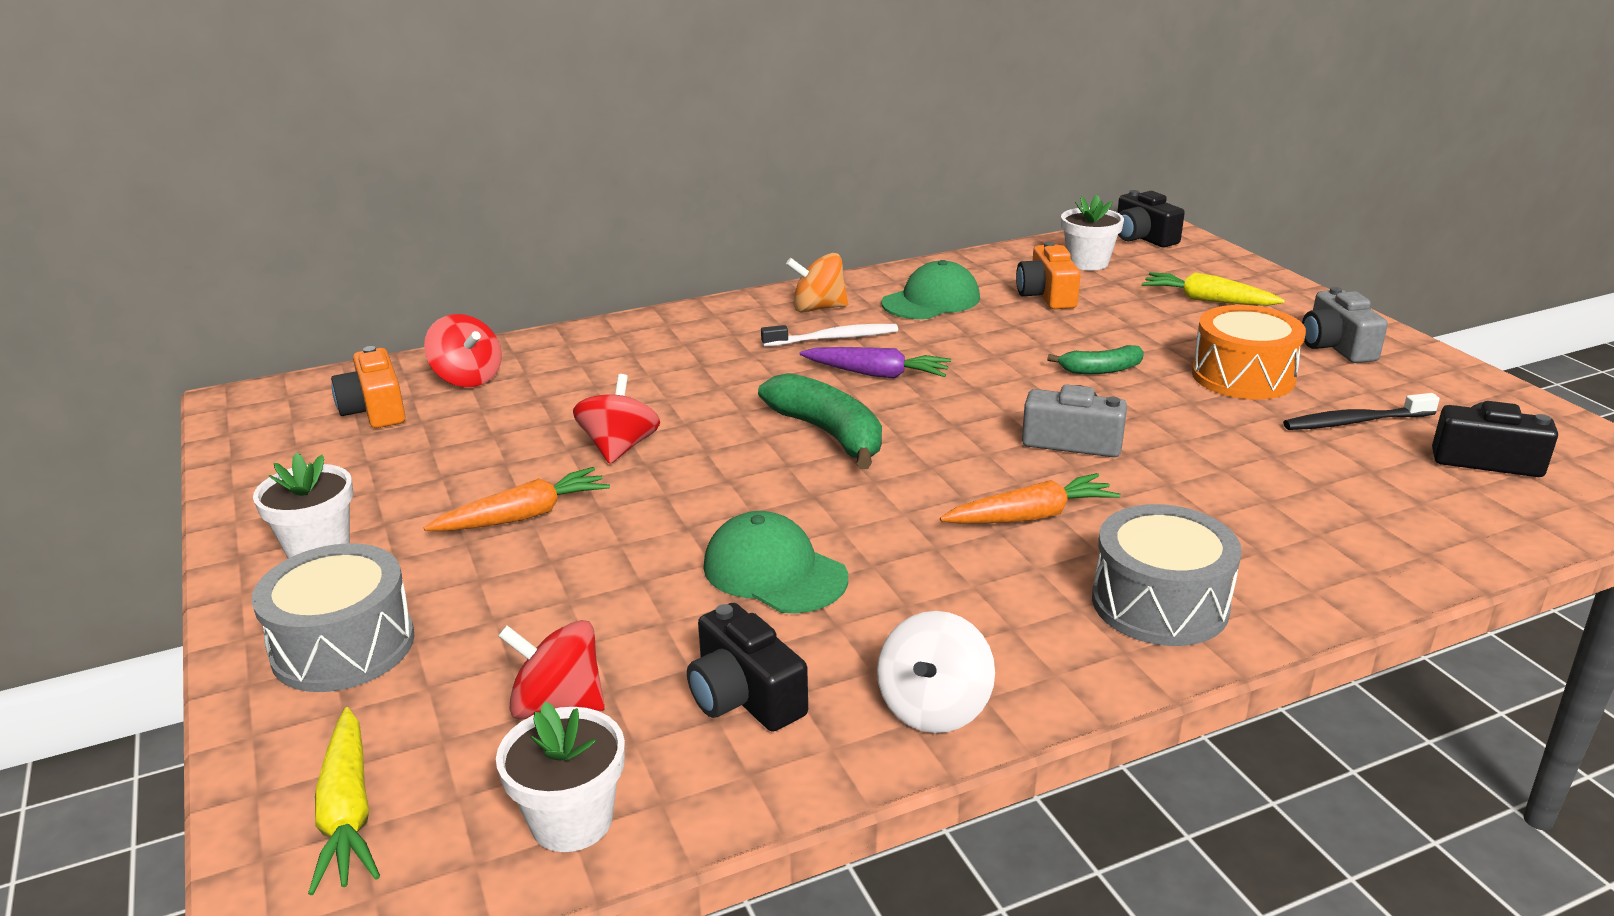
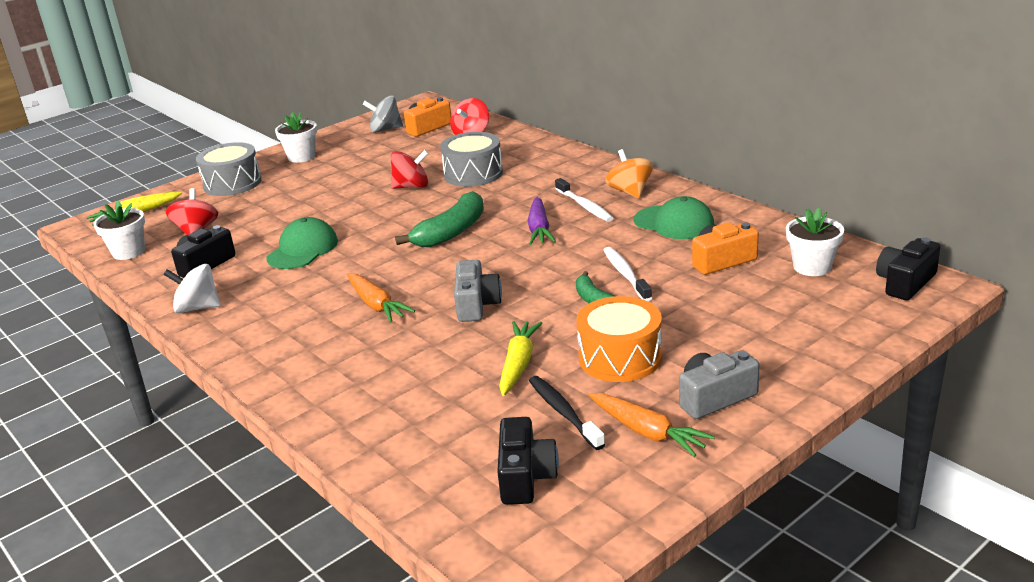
camera: 75 degrees right, 0 degrees up
orange carrot [424,467,610,531] -> orange carrot moved to [588,393,715,457]
grey drum [1092,504,1242,646] -> grey drum moved to [440,132,503,187]
yellow carrot [1142,272,1285,306] -> yellow carrot moved to [499,321,542,396]
none -> grey spinning top [363,96,403,133]
none -> white toothbrush [603,247,652,301]

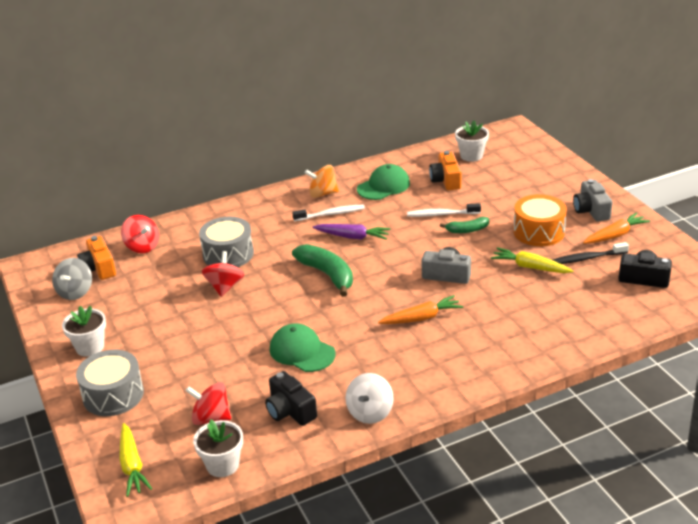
camera: 75 degrees left, 5 degrees up
black camera [876,237,941,301] -> none

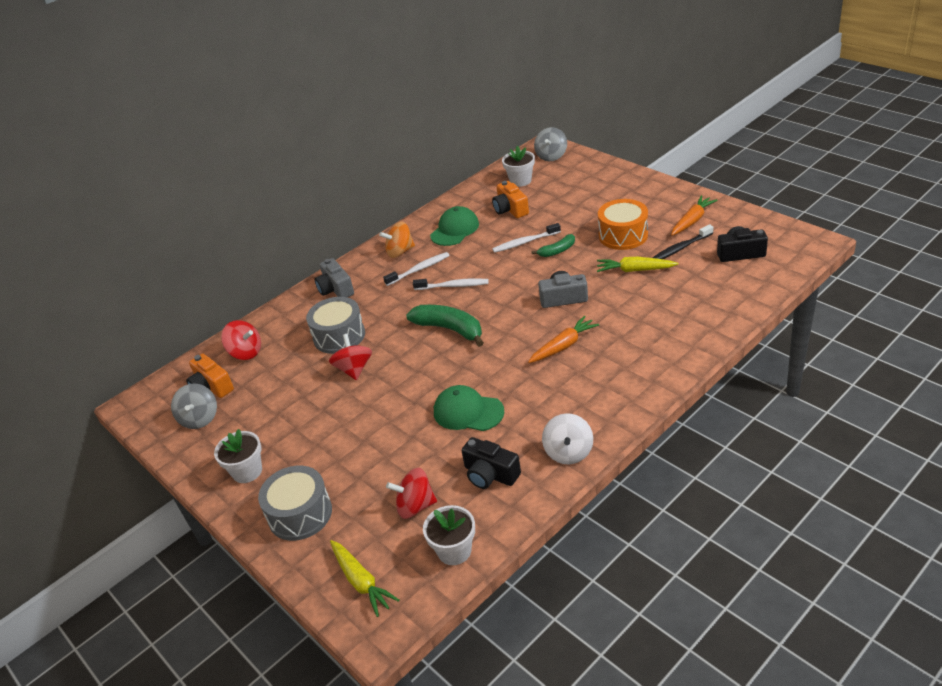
camera: 15 degrees left, 5 degrees up
purple carrot [313,224,390,240] -> white toothbrush [413,278,489,290]
grey camera [573,179,612,221] -> grey camera moved to [315,258,354,297]
none -> grey spinning top [534,127,567,161]

